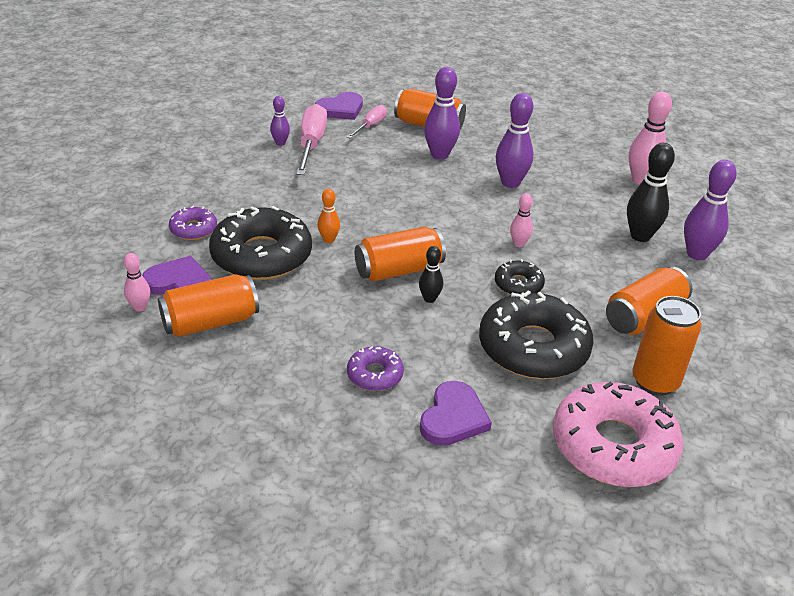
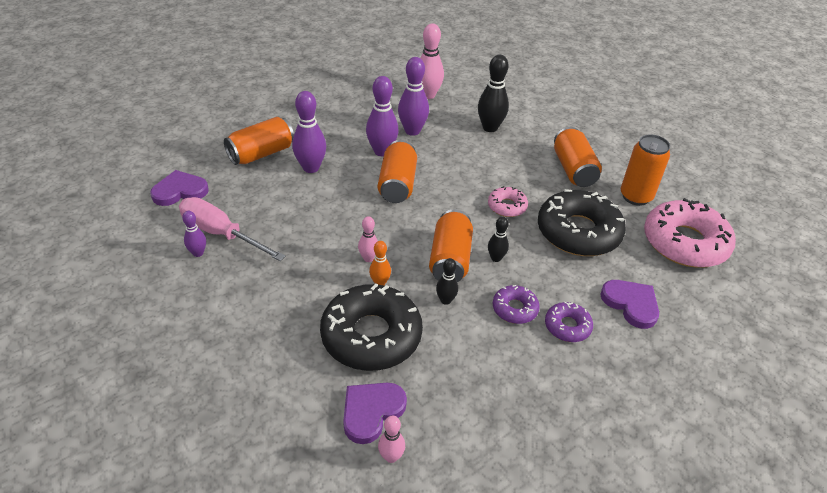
camera: 60 degrees left, 5 degrees up
orange can [158,274,259,337] -> orange can moved to [378,140,417,203]
purple donut [169,206,217,240] -> purple donut moved to [493,285,540,324]
purple heart [315,92,363,120] -> purple heart turned 105 degrees counterclockwise [150,170,209,206]
pink screwdriver [347,105,387,139] -> none
black donut [495,259,545,295] -> pink donut [488,186,528,217]
pink bowling pin [510,193,533,247] -> pink bowling pin moved to [358,216,378,262]
purple bowling pin [684,160,737,260] -> purple bowling pin moved to [398,57,429,136]
none -> black bowling pin [436,258,458,305]

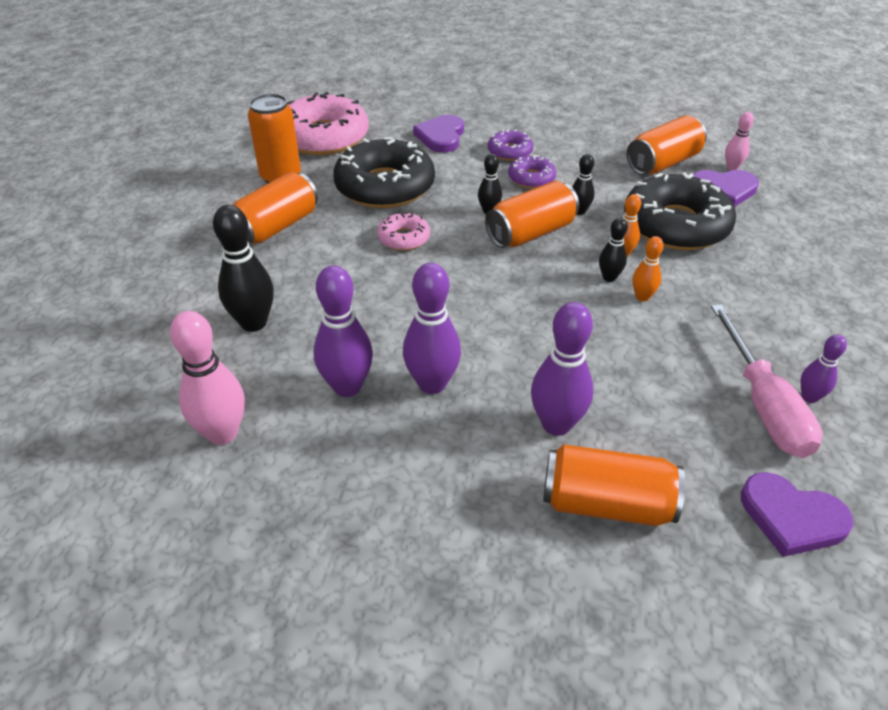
camera: 130 degrees left, 0 degrees up
pink bowling pin [358,216,378,262] -> black bowling pin [599,218,628,282]
orange can [378,140,417,203] -> orange can moved to [627,115,707,175]
none -> orange bowling pin [632,236,664,301]

